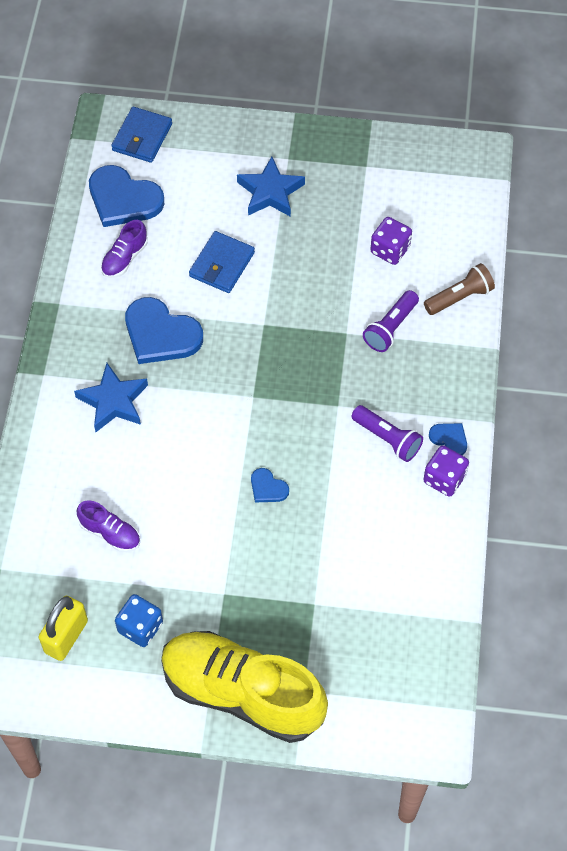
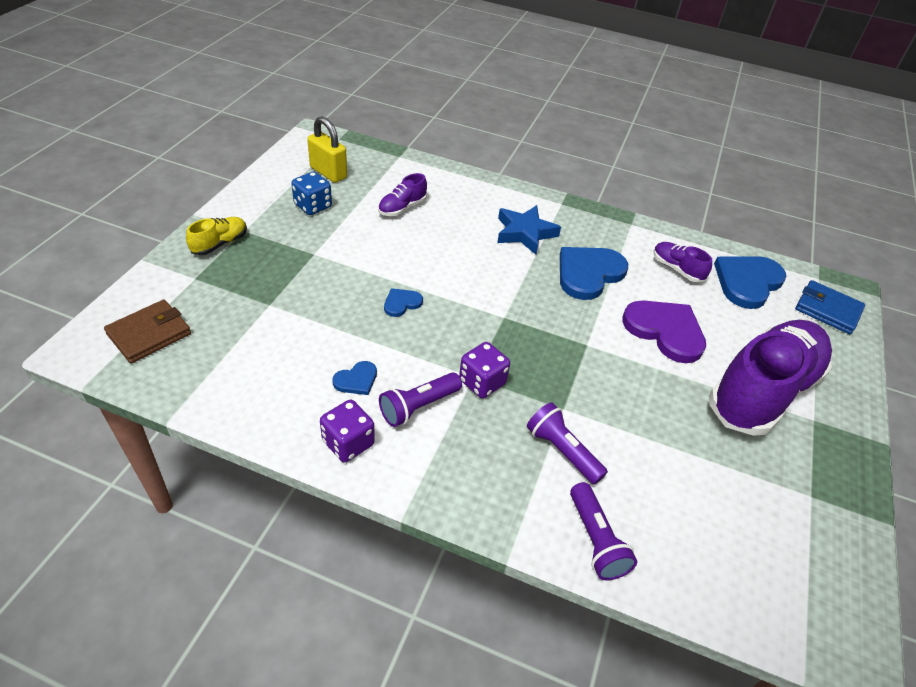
camera: 100 degrees right, 15 degrees down
yellow shoe [161,631,328,743] -> yellow shoe [186,217,247,255], size x0.42
blue wallet [189,231,255,293] -> purple heart [622,301,706,363]
blue star [237,157,305,217] -> purple shoe [709,320,832,436]
purple dice [370,217,412,265] -> purple dice moved to [459,342,510,398]
brown flashlight [424,263,495,315] -> purple flashlight [570,482,637,580]
blue heart [429,423,467,455] -> blue heart moved to [332,361,377,395]
none -> brown wallet [104,300,191,364]

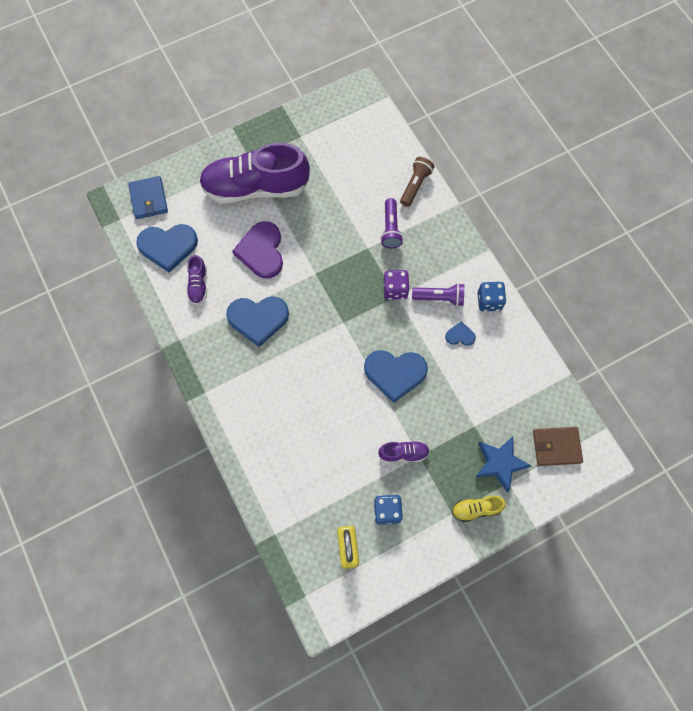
camera: 135 degrees left, 25 degrees up
purple dice [320,399,375,463] -> blue dice [478,282,506,311]
purple shoe [378,173,427,216] -> purple shoe moved to [378,440,430,463]
blue heart [384,288,423,317] -> blue heart [364,350,428,403], size x2.08
blue star [497,205,561,255] -> blue star moved to [476,436,531,493]
purple flashlight [570,482,637,580] -> brown flashlight [400,157,434,207]

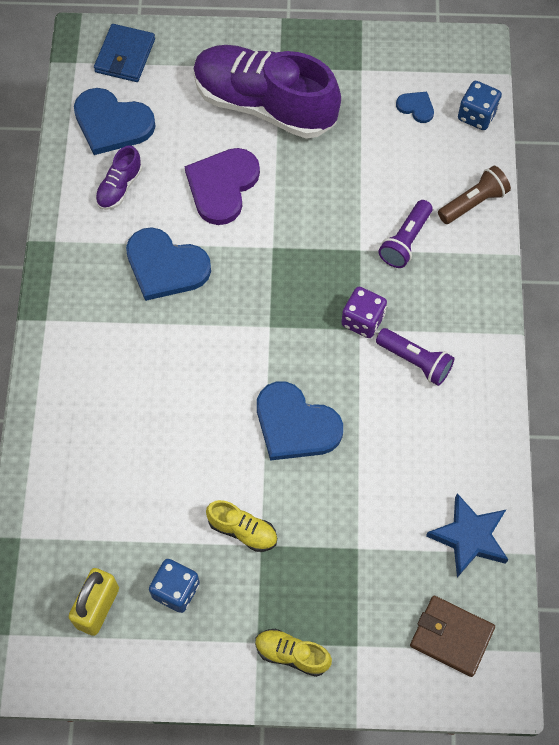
camera: 30 degrees right, 5 degrees down
purple shoe [378,440,430,463] -> yellow shoe [206,500,277,552]
blue heart [445,321,476,346] -> blue heart moved to [396,92,434,123]
blue star [476,436,531,493] -> blue star moved to [426,493,508,578]
blue dice [478,282,506,311] -> blue dice moved to [458,81,502,130]

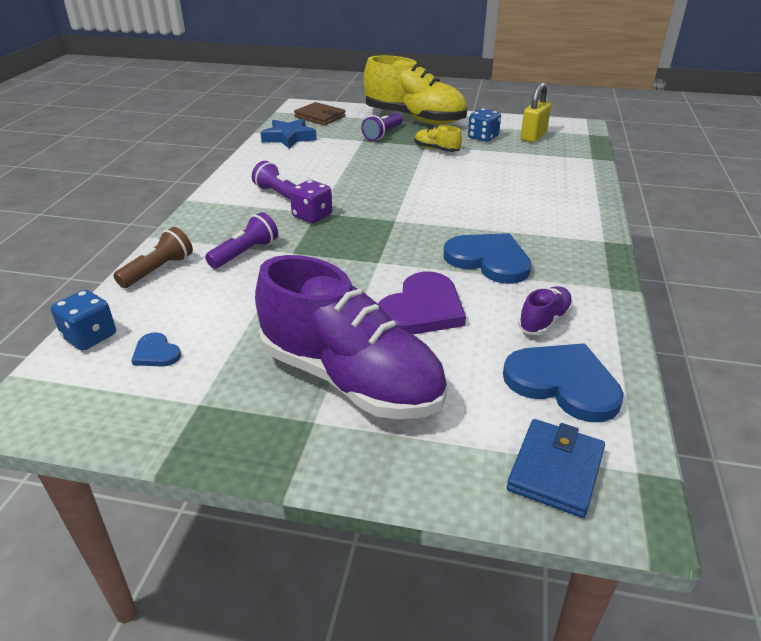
camera: 170 degrees left, 30 degrees down
yellow shoe [255,629,332,677] -> yellow shoe [364,55,467,125], size x2.39
blue heart [257,381,343,461] -> none
brown flashlight [438,166,511,224] -> brown flashlight turned 150 degrees clockwise [113,227,193,288]
none -> purple flashlight [361,113,402,141]

